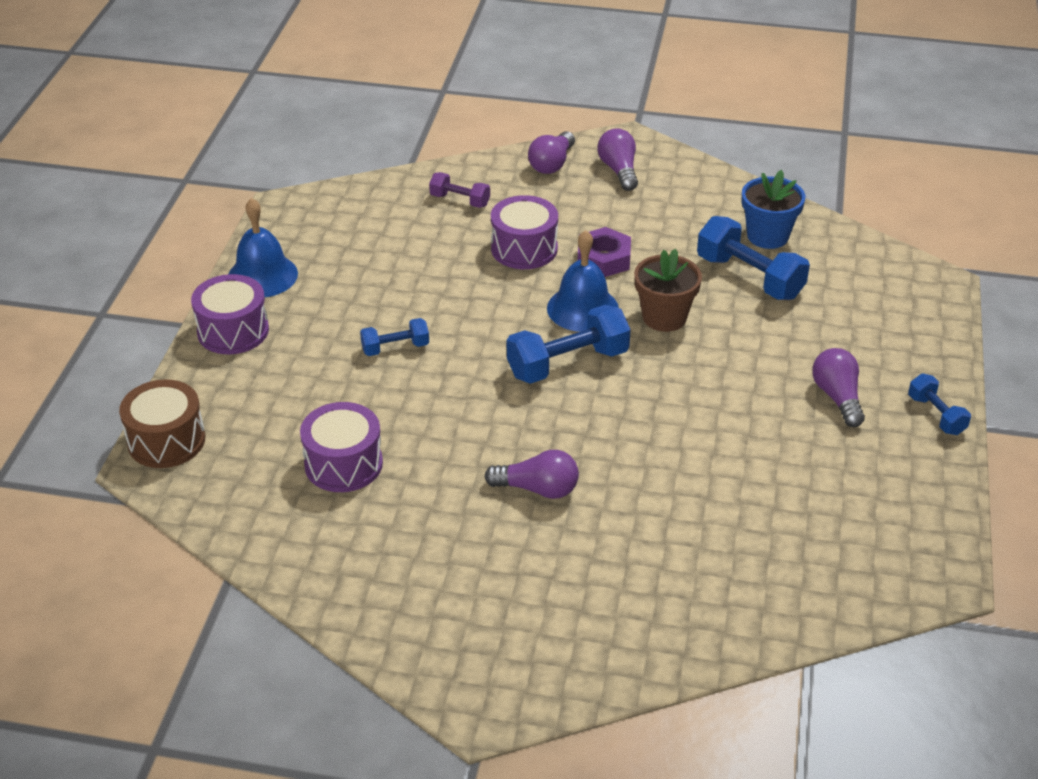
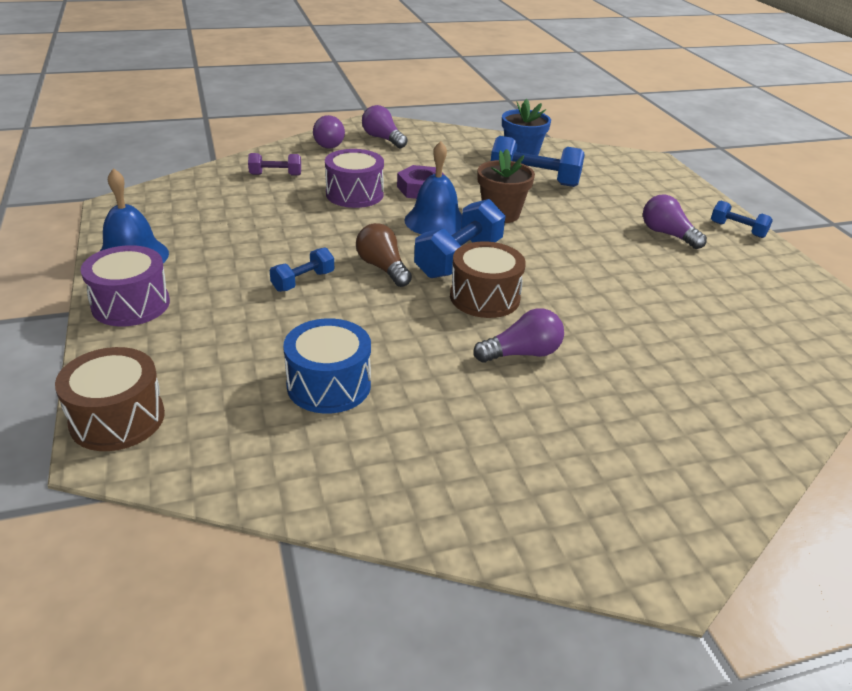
camera: 30 degrees left, 5 degrees down
purple drum [300,402,383,492] -> blue drum [283,318,371,414]
none -> brown light bulb [356,223,412,287]
none -> brown drum [450,241,526,318]

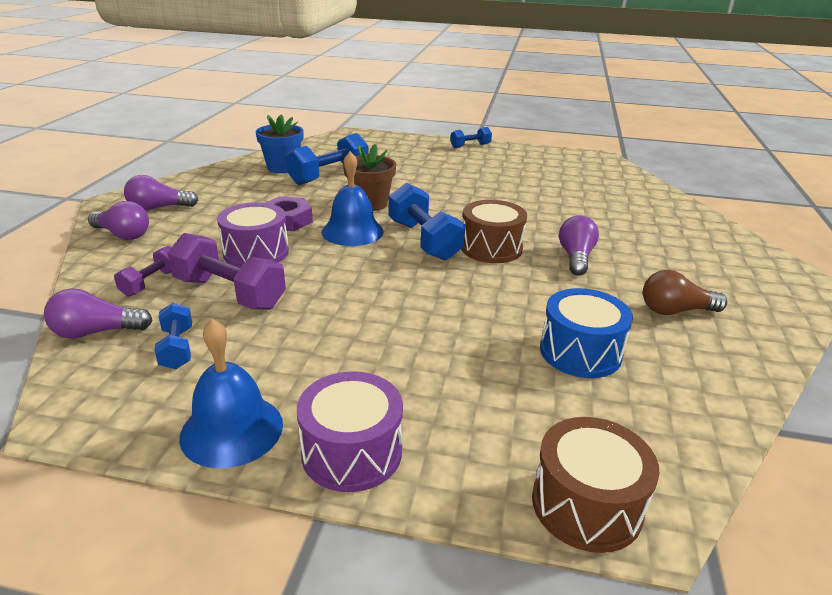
camera: 60 degrees left, 5 degrees down
blue dumbbell [270,248,334,292] -> blue dumbbell moved to [154,303,192,369]
brown light bulb [356,223,412,287] -> brown light bulb moved to [643,270,727,315]
purple light bulb [643,195,707,249] -> purple light bulb moved to [44,288,153,339]
none -> purple dumbbell [168,233,286,310]

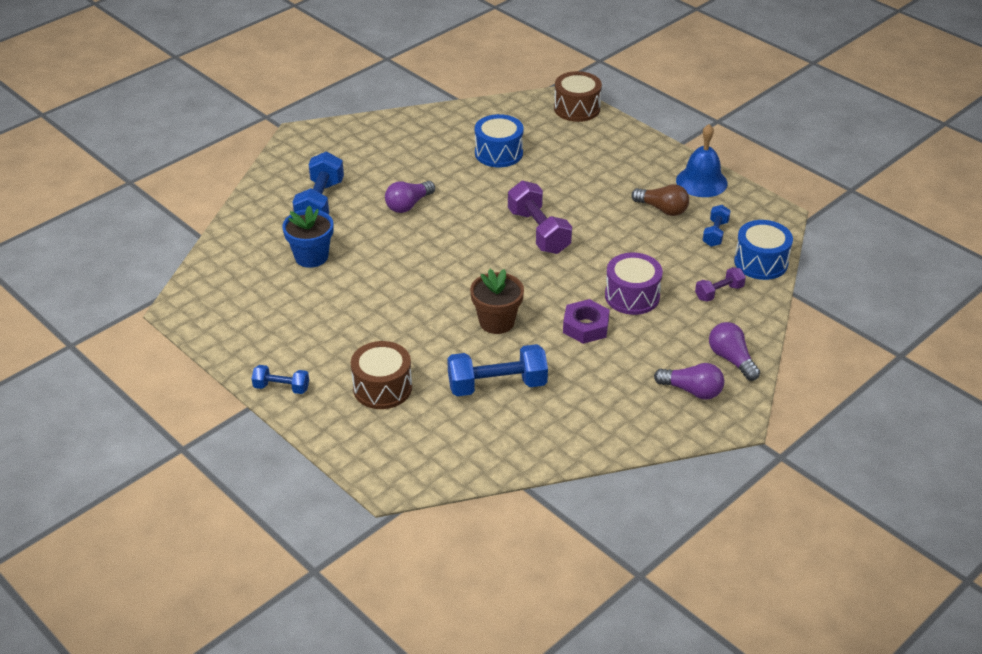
camera: 145 degrees left, 10 degrees up
purple light bulb [44,288,153,339] -> blue drum [734,220,793,280]
purple dumbbell [168,233,286,310] -> purple dumbbell moved to [508,181,572,254]
blue flower pot [255,115,304,173] -> blue flower pot moved to [282,205,333,268]
purple drum [297,371,403,492] -> none
blue bell [322,151,384,246] -> none
blue dumbbell [389,183,466,260] -> blue dumbbell moved to [293,152,344,214]
brown drum [461,200,527,263] -> brown drum moved to [351,341,412,409]
brown light bulb [643,270,727,315] -> brown light bulb moved to [631,184,689,216]

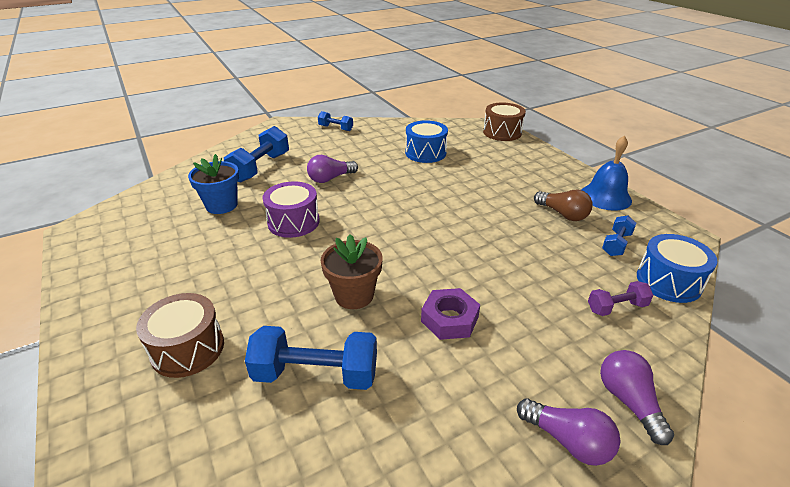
camera: 15 degrees right, 5 degrees down
blue dumbbell [251,365,309,394] -> blue dumbbell moved to [318,111,353,131]
purple dumbbell [508,181,572,254] -> none
purple drum [605,253,663,315] -> purple drum moved to [262,181,320,238]

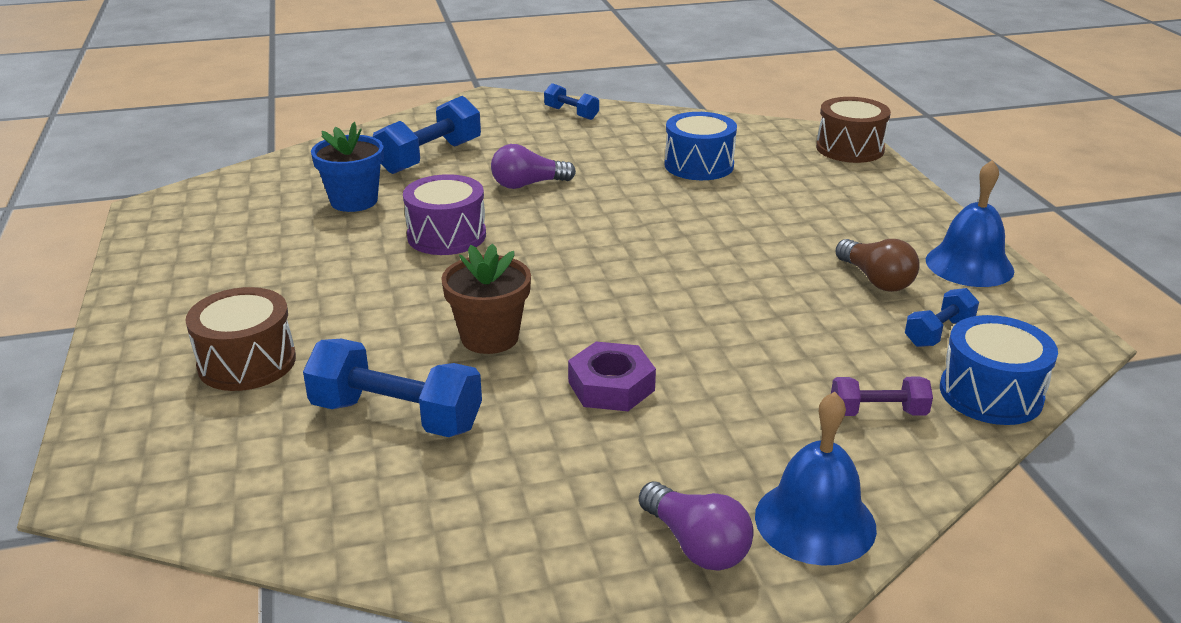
camera: 15 degrees right, 5 degrees down
purple light bulb [600,350,674,445] -> blue bell [755,392,877,566]

